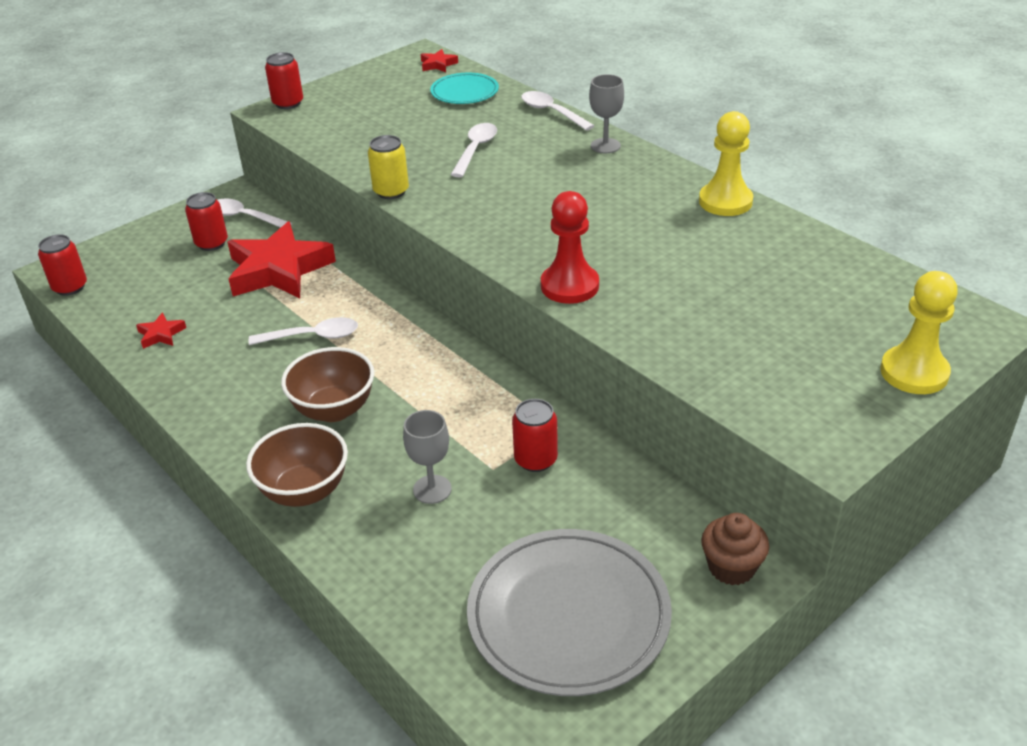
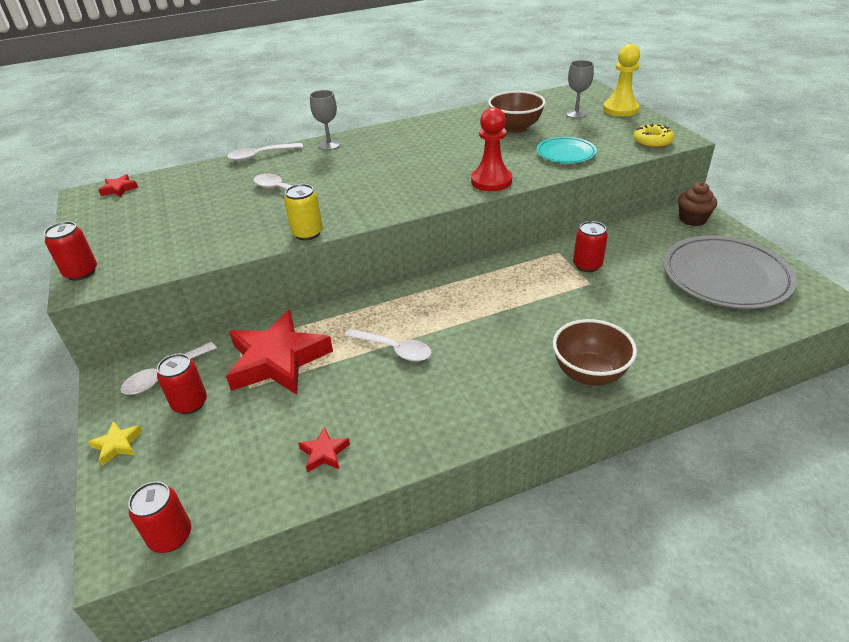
camera: 70 degrees left, 0 degrees up
white spoon [249,317,358,345] -> white spoon turned 105 degrees clockwise [344,329,432,361]
brown bowl [281,347,374,422] -> brown bowl moved to [488,91,546,133]
grey goblet [403,410,452,504] -> grey goblet moved to [566,60,594,118]
turquoise plate [430,73,499,104] -> turquoise plate moved to [537,137,597,163]
yellow pawn [699,111,753,216] -> none
none -> yellow star [88,421,143,466]
none -> yellow donut [633,123,674,148]

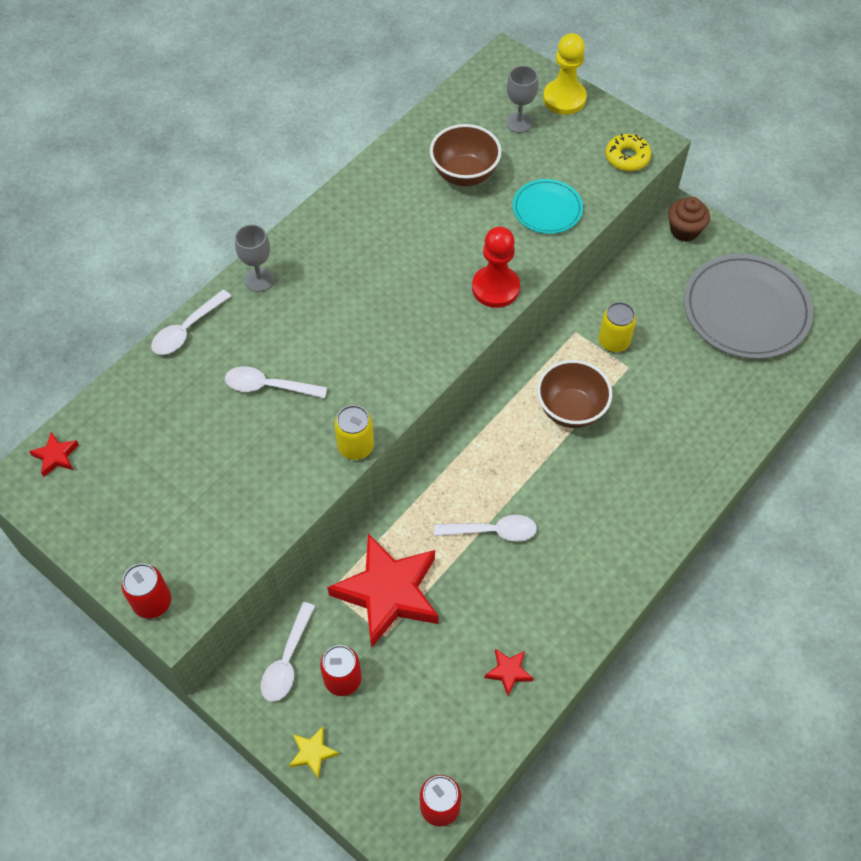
camera: 30 degrees left, 20 degrees up
brown bowl [553,319,637,386] -> brown bowl moved to [537,360,613,428]
red can [573,221,608,272] -> yellow can [599,302,636,352]

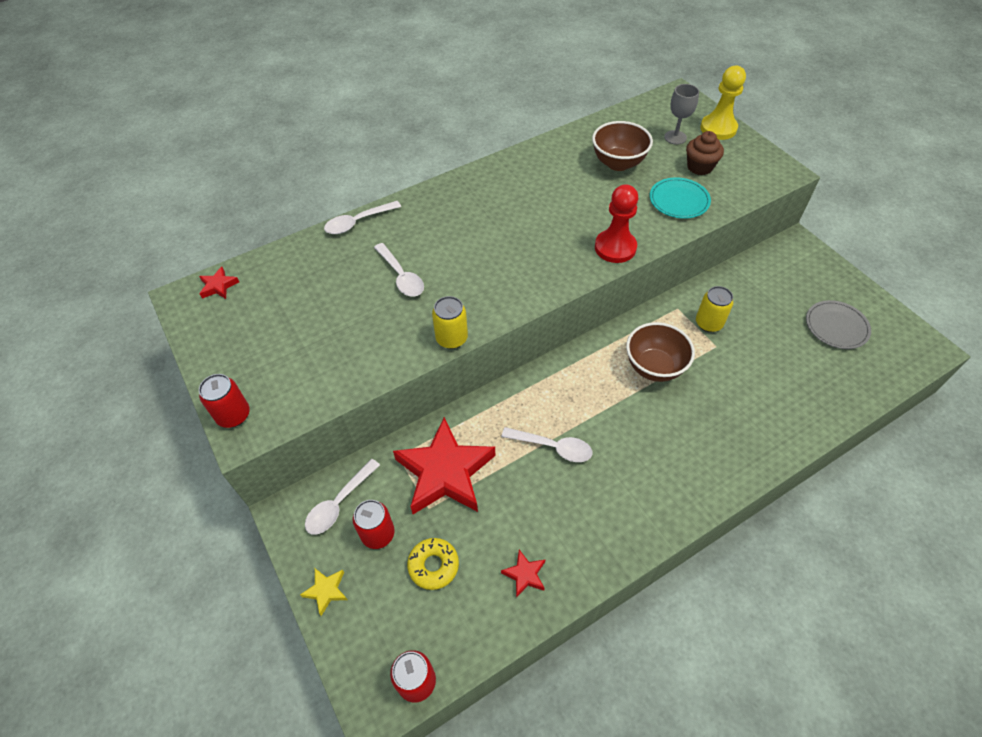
camera: 20 degrees right, 5 degrees down
white spoon [225,366,327,398] -> white spoon turned 150 degrees counterclockwise [374,243,424,297]
grey goblet [235,224,274,292] -> none
yellow donut [606,133,651,171] -> yellow donut moved to [407,538,459,590]
brown cupcake [668,197,710,242] -> brown cupcake moved to [686,131,724,175]
grey plate [684,254,814,359] -> grey plate [806,300,871,349], size x0.54

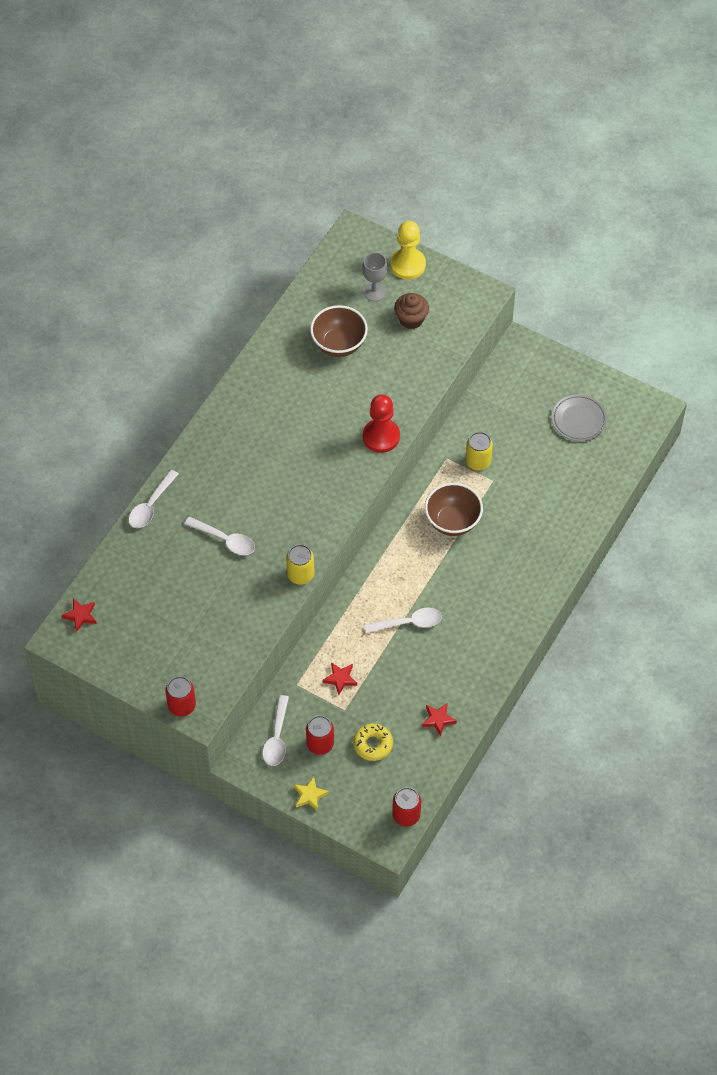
camera: 30 degrees left, 5 degrees up
red star [393,417,495,514] -> red star [323,662,357,695], size x0.41
turquoise plate [650,177,711,219] -> none

